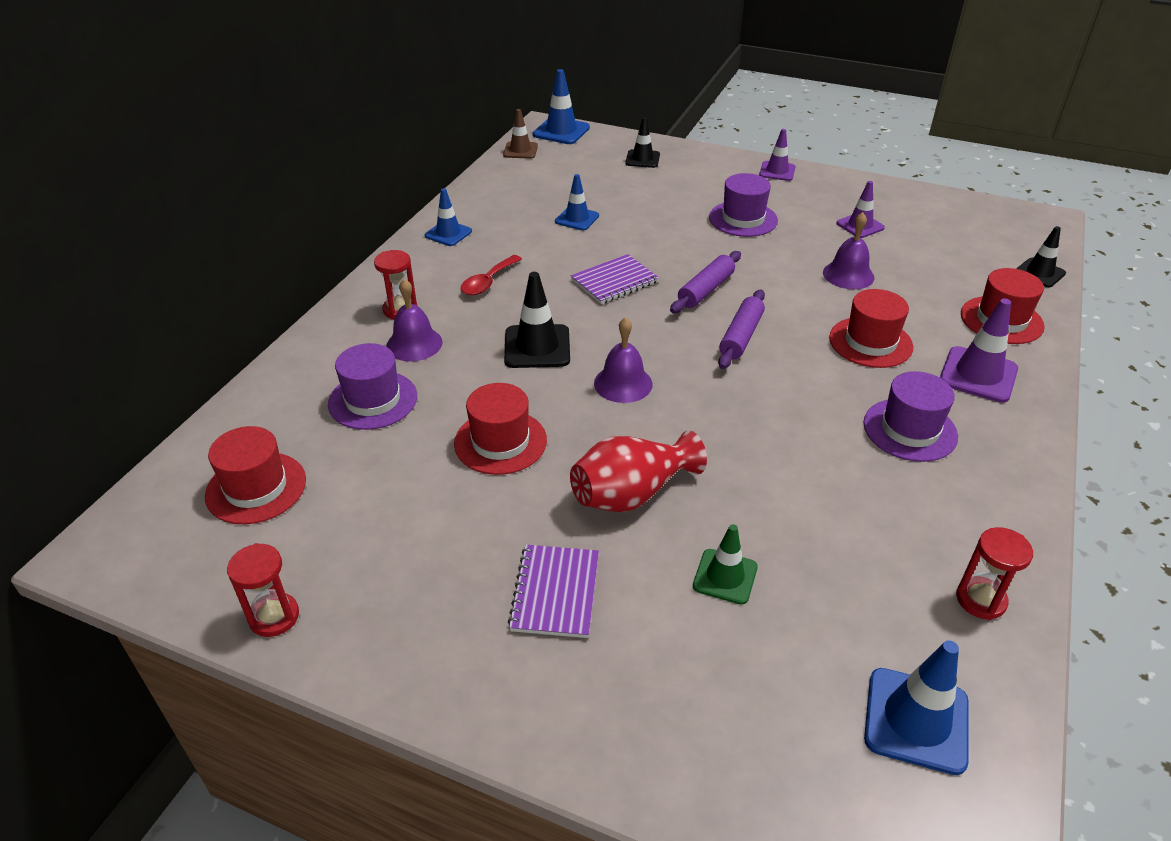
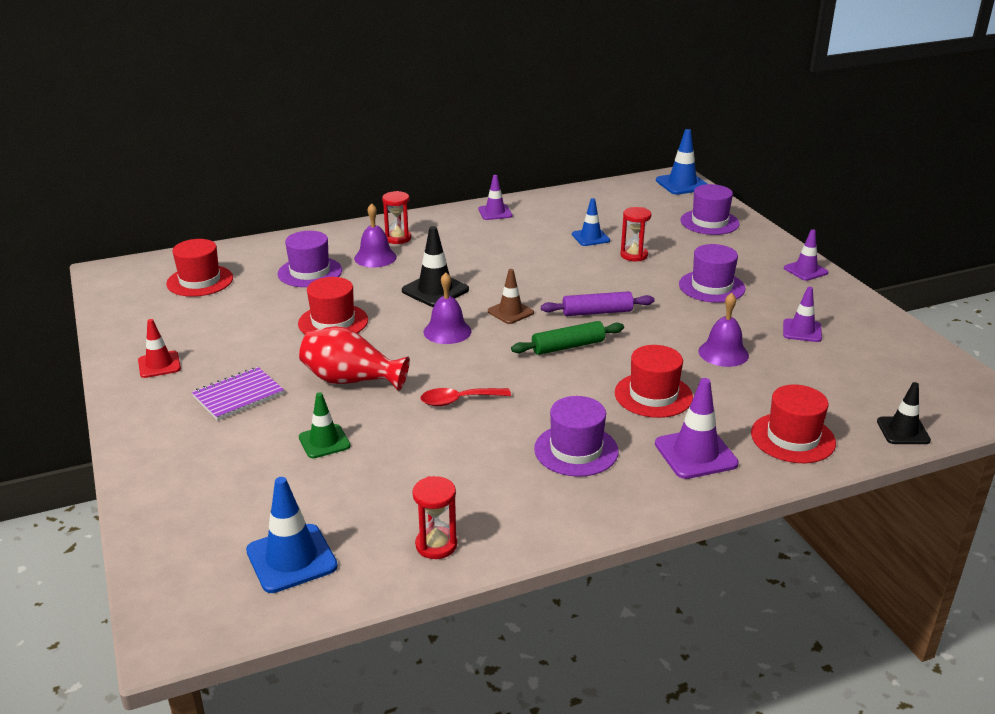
camera: 45 degrees right, 10 degrees down
red hourglass [227,543,299,637] -> red hourglass moved to [620,207,651,261]
blue traffic cone [425,188,472,246] -> purple traffic cone [478,175,512,220]
red spoon [461,255,522,295] -> red spoon moved to [420,388,511,406]
brown traffic cone [503,109,538,159] -> brown traffic cone moved to [488,269,534,324]
purple notebook [571,254,659,304] -> none
black traffic cone [625,117,660,168] -> purple hat [680,184,740,235]
purple rolling pin [718,289,765,369] -> green rolling pin [511,321,624,355]
none -> red traffic cone [138,319,181,378]

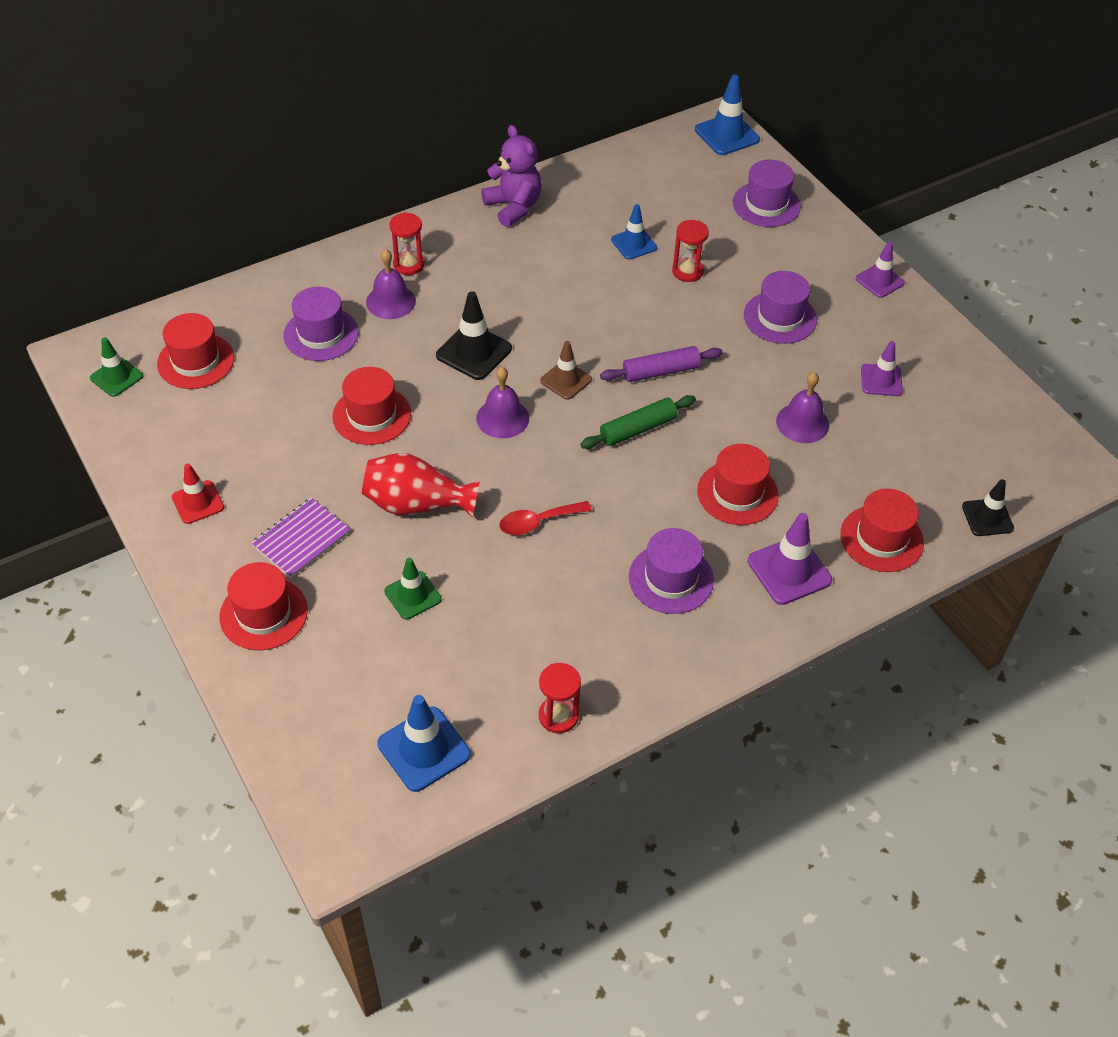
camera: 10 degrees left, 20 degrees up
purple traffic cone [478,175,512,220] -> purple teddy bear [481,125,542,227]
none -> green traffic cone [90,337,143,397]
none -> red hat [219,562,308,650]

